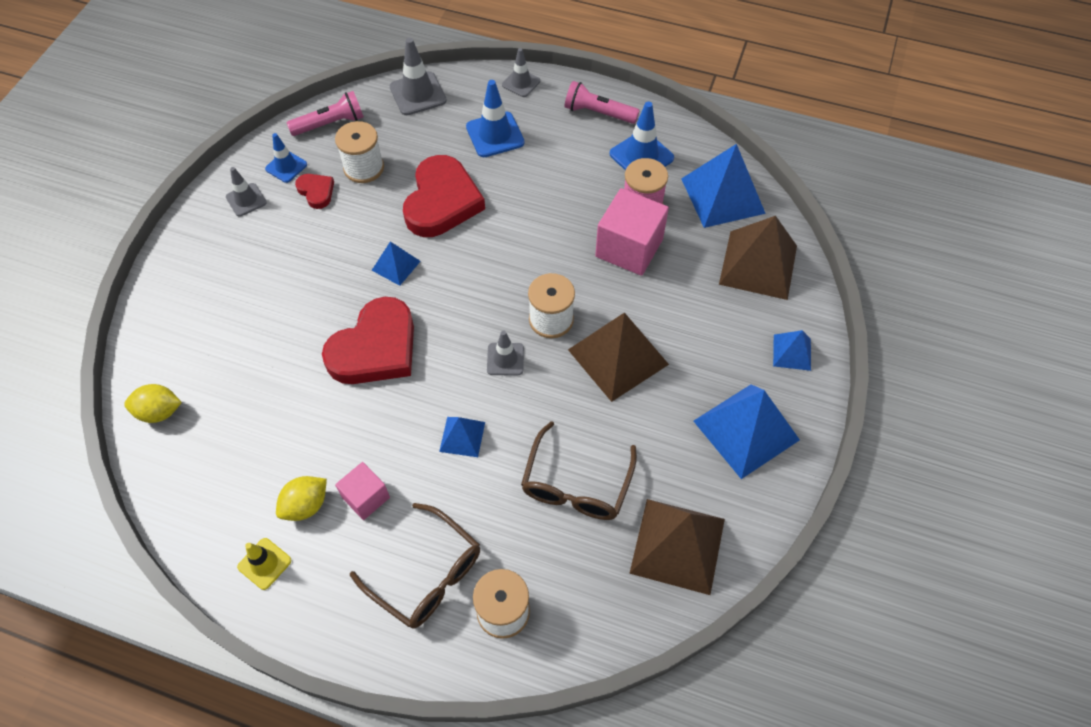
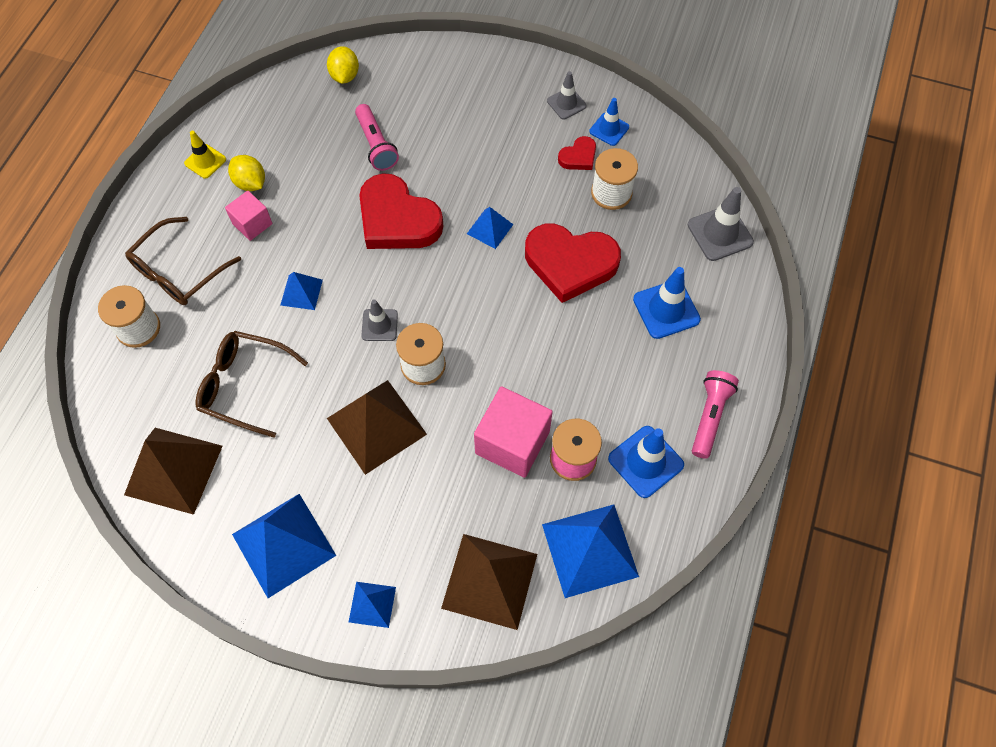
camera: 90 degrees right, 5 degrees up
pink flashlight [287,91,364,136] -> pink flashlight moved to [355,104,399,171]
grey traffic cone [502,48,540,97] -> none

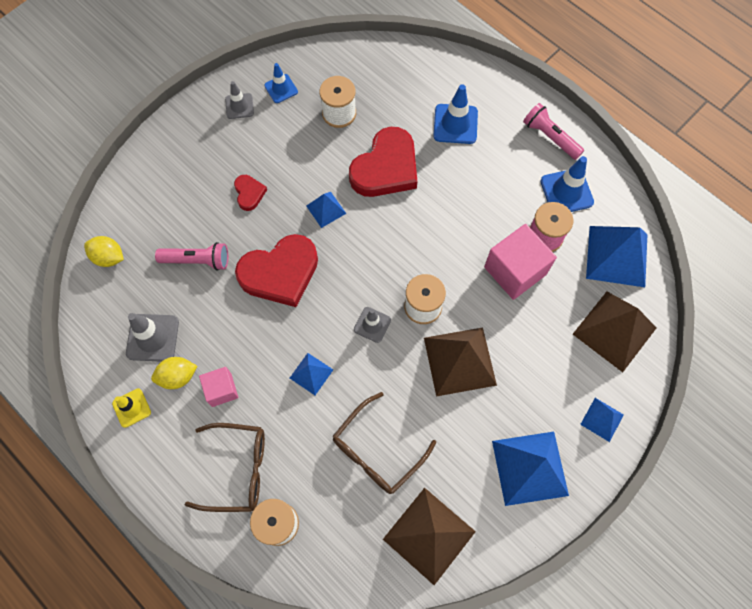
camera: 65 degrees left, 5 degrees up
brown glasses [125,217,241,305] -> brown glasses turned 60 degrees counterclockwise [185,423,265,512]
red heart [558,136,596,170] -> red heart moved to [234,175,267,211]
grey traffic cone [688,187,754,261] -> grey traffic cone moved to [126,313,179,362]

